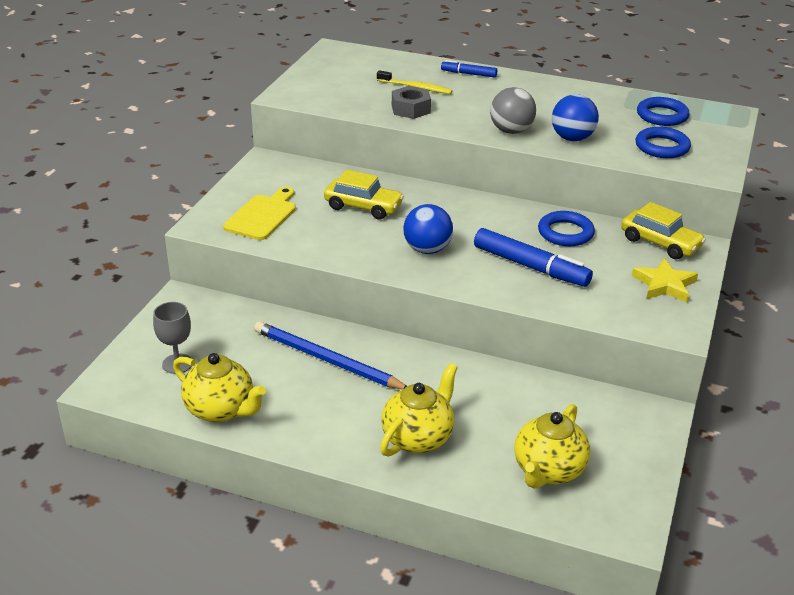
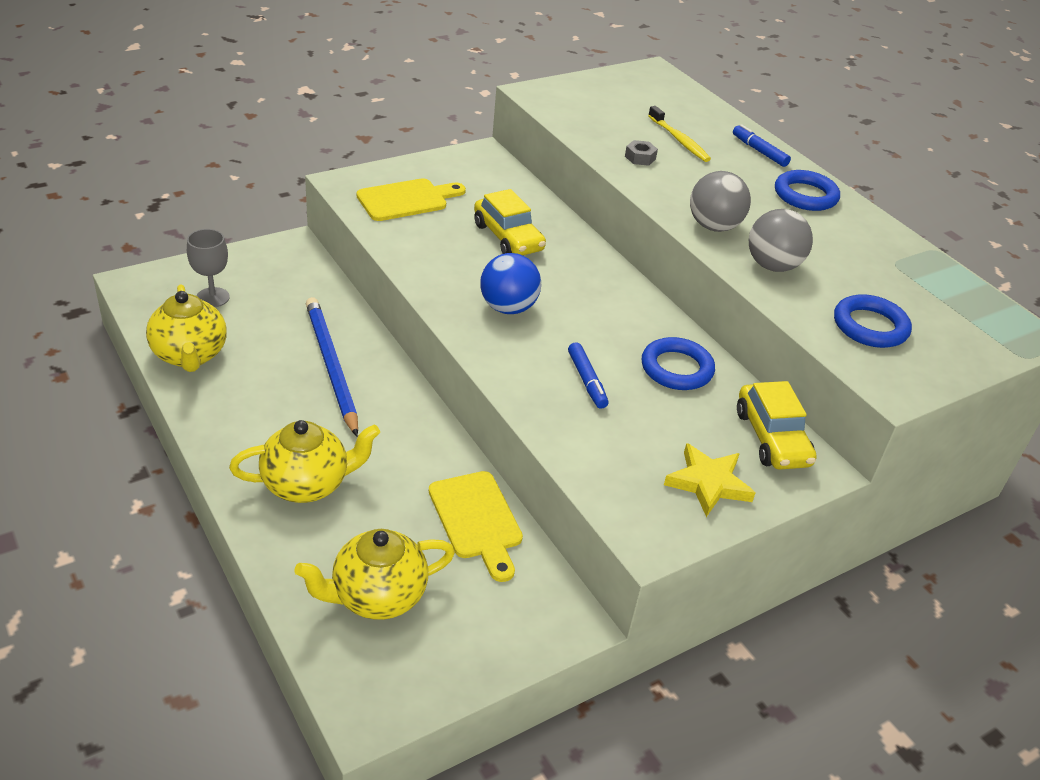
camera: 35 degrees right, 5 degrees up
grey nut [392,86,431,119] -> grey nut [625,140,658,166], size x0.60
blue marker [474,228,593,287] -> blue marker [568,342,608,409], size x0.55
blue ball [552,94,599,141] -> grey ball [749,209,813,272]
blue ring [637,97,690,126] -> blue ring moved to [775,170,840,211]
none -> yellow cutting board [429,471,523,582]

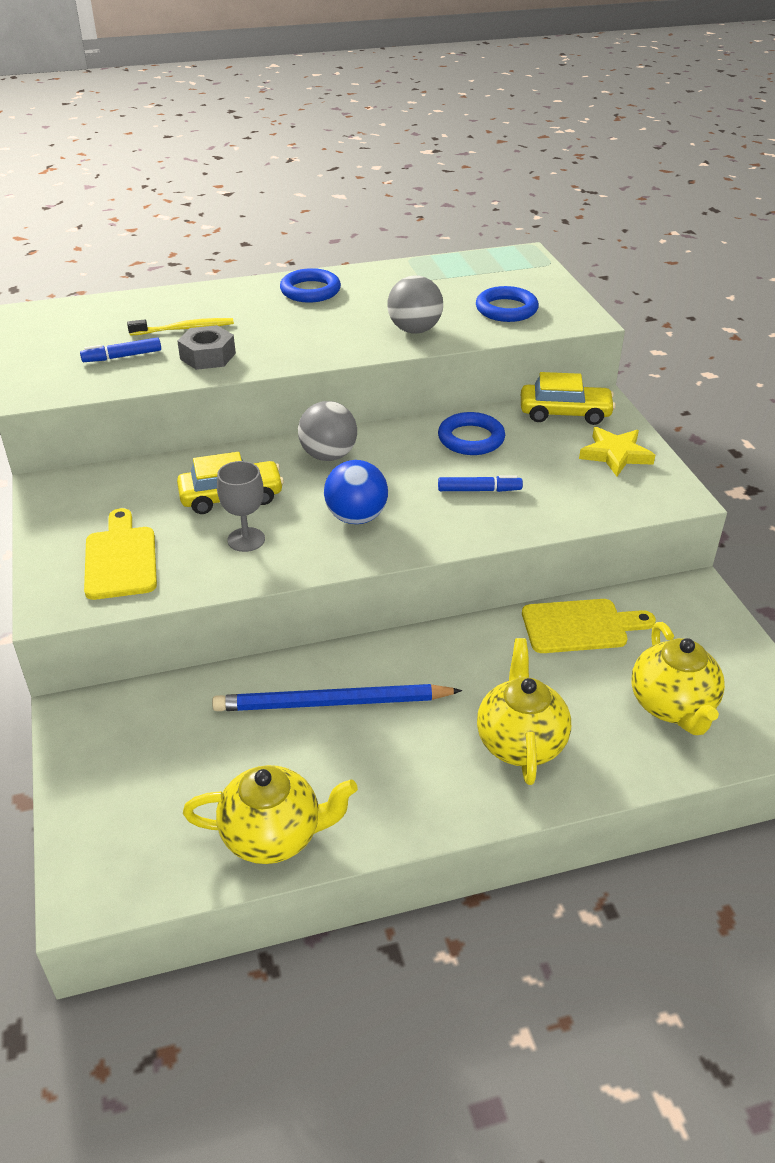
camera: 70 degrees left, 0 degrees up
grey goblet [187,229,230,307] -> grey goblet moved to [217,461,265,552]
grey nut [625,140,658,166] -> grey nut [177,325,236,370], size x1.66
grey ball [690,171,751,232] -> grey ball moved to [298,401,357,461]
blue marker [733,124,791,167] -> blue marker moved to [80,337,161,362]

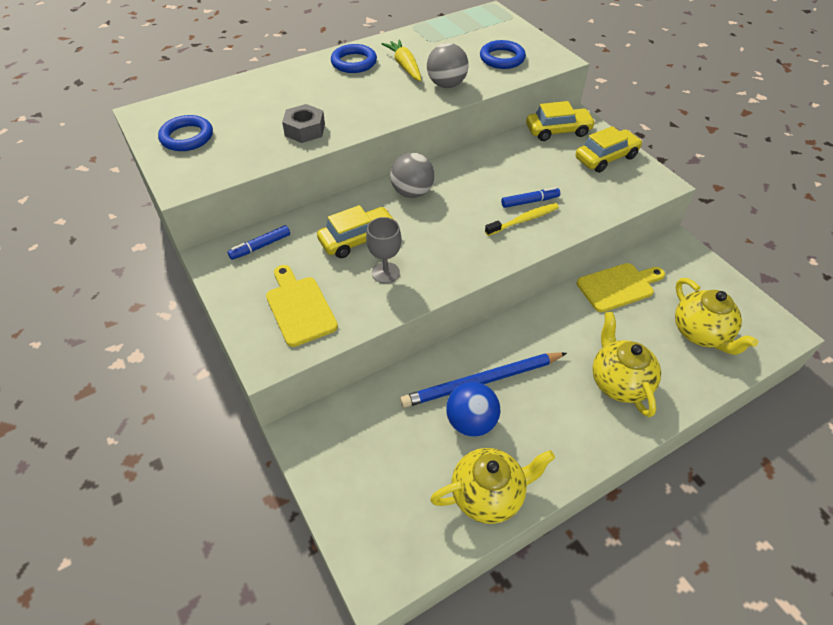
camera: 15 degrees left, 10 degrees up
blue marker [80,337,161,362] -> blue marker moved to [228,225,290,260]
yellow toothbrush [127,318,234,336] -> yellow toothbrush moved to [485,203,559,236]
blue ball [324,460,388,524] -> blue ball moved to [446,382,500,437]
blue ring [438,412,505,455] -> blue ring moved to [158,115,213,151]
yellow star [579,427,655,476] -> yellow car [575,126,643,173]
none -> yellow carrot [382,39,421,81]

